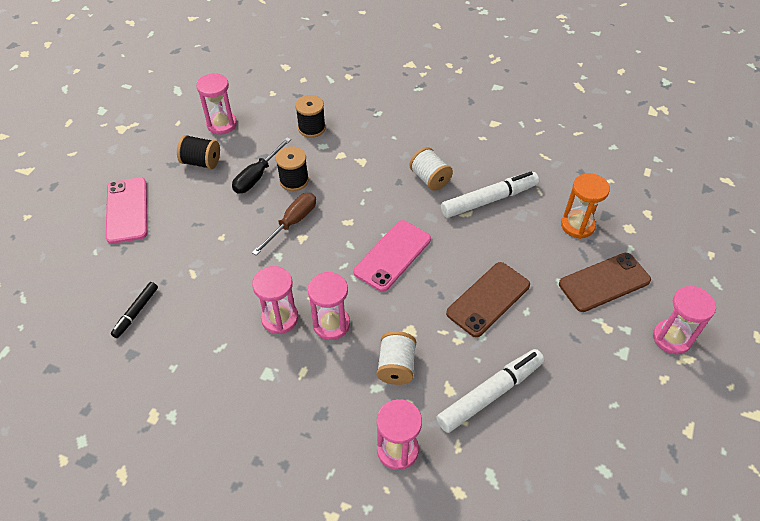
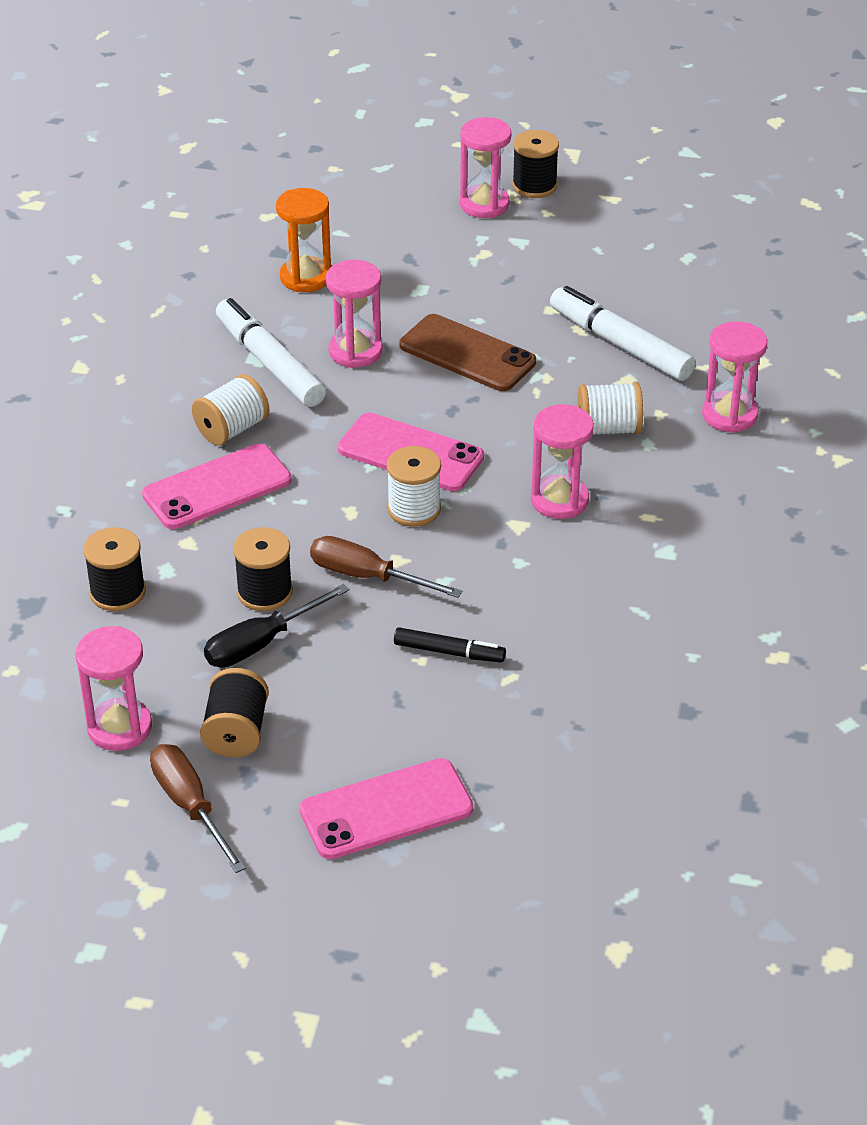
camera: 100 degrees left, 10 degrees down
black marker [111,282,158,338] -> black marker moved to [394,627,506,663]
black screwdriver [232,138,291,194] -> black screwdriver turned 120 degrees clockwise [204,584,350,668]
pink hourglass [252,266,298,334] -> pink hourglass moved to [326,260,383,368]
brown phone [559,253,651,312] -> none
none -> pink phone [142,444,292,529]
none -> brown screwdriver [150,744,246,873]
none -> white spool [387,446,441,527]
none -> black spool [512,130,559,198]

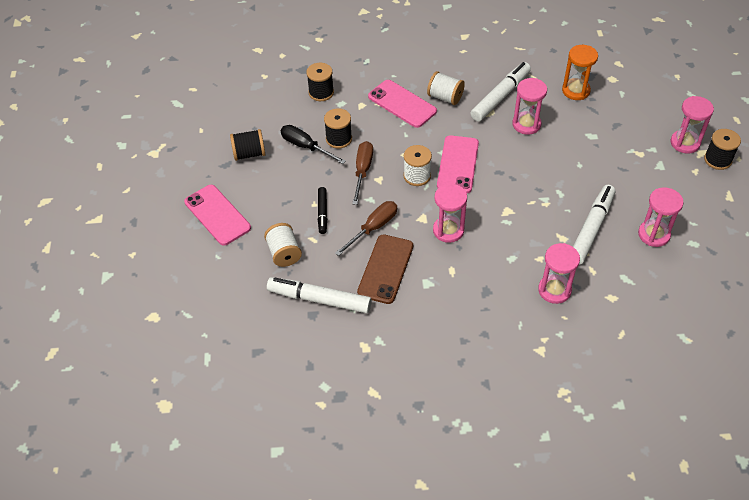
camera: 75 degrees right, 10 degrees up
pink hourglass [76,626,152,751] -> pink hourglass moved to [638,187,683,247]
brown screwdriver [150,744,246,873] -> brown screwdriver moved to [335,201,397,256]
brown phone [400,314,536,391] -> brown phone moved to [357,235,413,304]
white spool [577,382,643,435] -> white spool moved to [264,223,302,267]
none -> white marker [267,277,372,313]

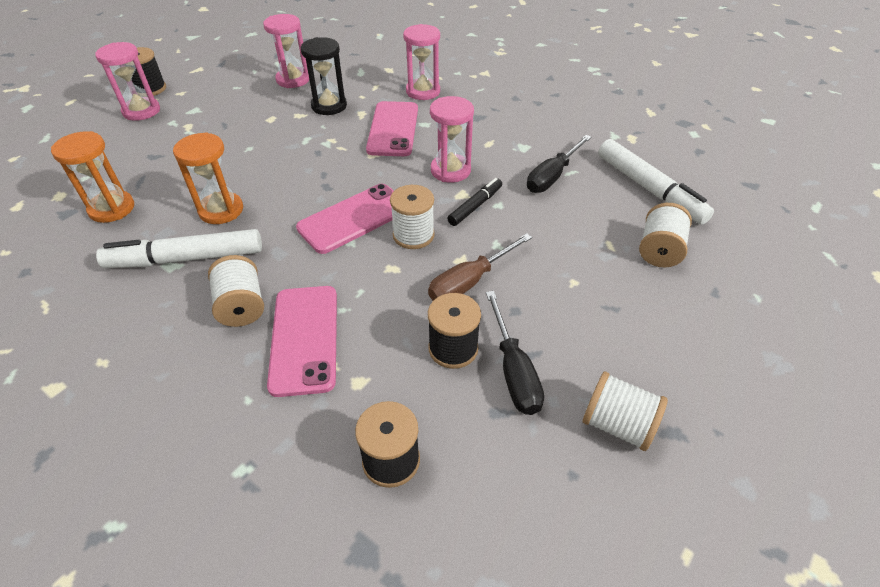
camera: 140 degrees left, 5 degrees down
pink phone [184,185,251,246] -> pink phone moved to [366,101,418,156]
black spool [230,129,265,161] -> white spool [583,371,668,451]
black marker [318,187,327,234] -> black marker moved to [447,178,502,226]
brown screwdriver [335,201,397,256] -> none
brown phone [357,235,413,304] -> black screwdriver [527,135,591,193]
pink hourglass [512,78,547,135] -> orange hourglass [173,132,243,224]
white marker [573,185,615,265] -> black hourglass [301,37,347,115]

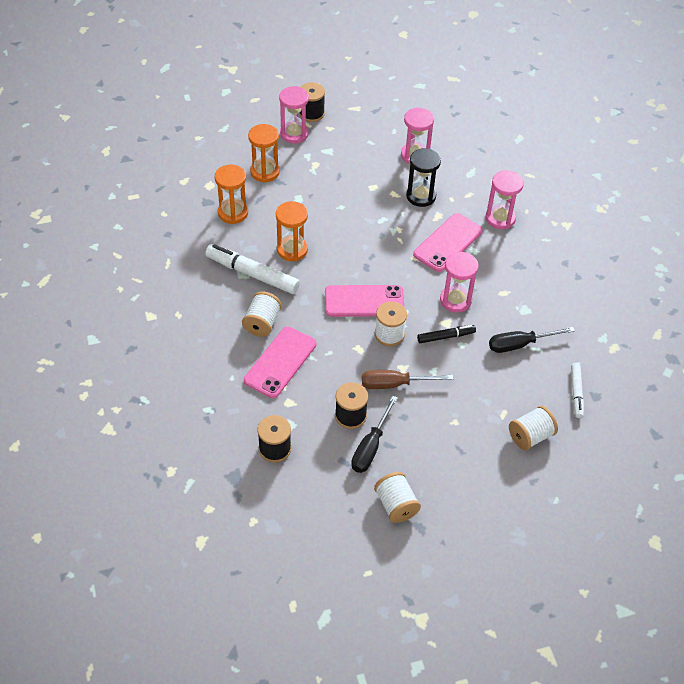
camera: 35 degrees right, 5 degrees up
white marker [598,139,714,225] -> white marker [571,364,584,418], size x0.56
none -> orange hourglass [248,124,280,183]

